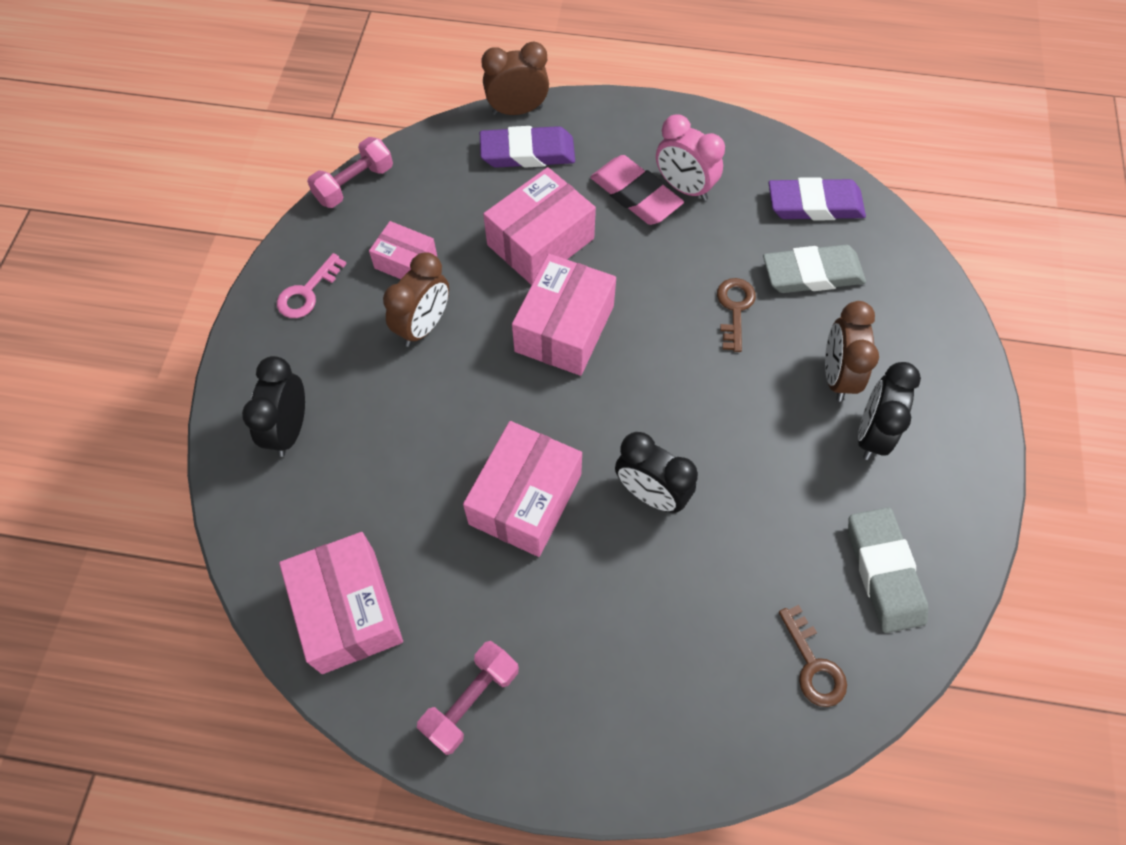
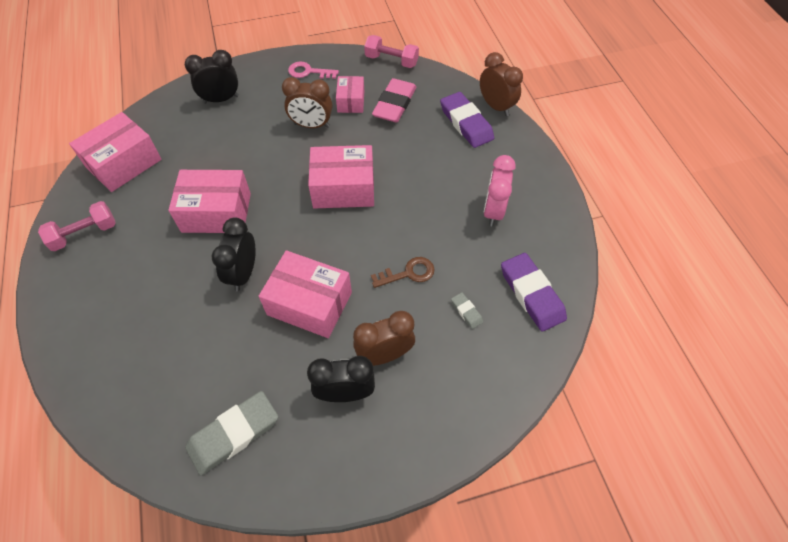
camera: 65 degrees right, 5 degrees down
pink dumbbell [417,641,519,755] -> pink dumbbell turned 45 degrees counterclockwise [38,201,116,251]
pink box [483,167,596,285] -> pink box moved to [259,250,352,338]
pink eraser [590,155,684,225] -> pink eraser moved to [372,78,417,122]
grey eraser [763,245,866,293] -> grey eraser [451,292,483,329], size x0.46
brown key [779,605,847,707] -> none

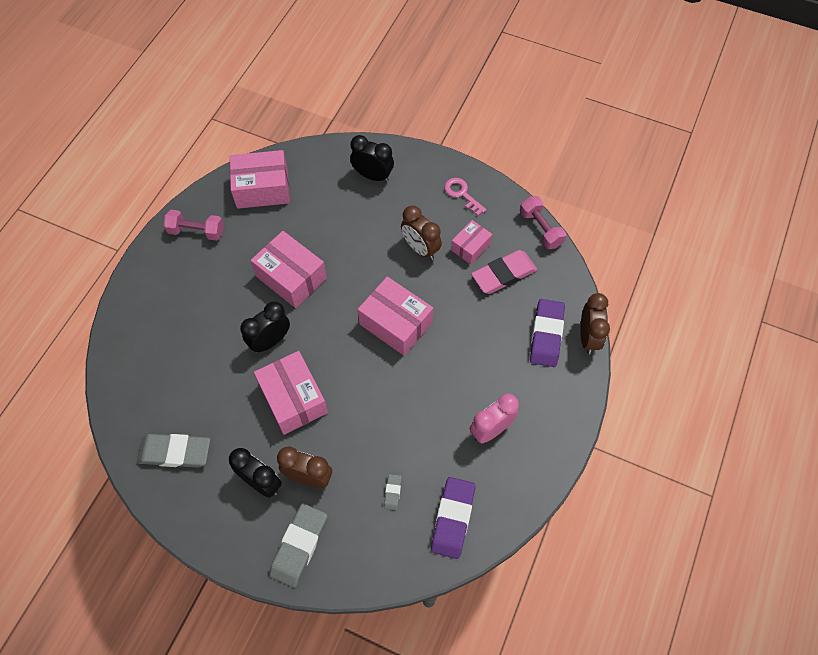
camera: 40 degrees right, 5 degrees up
brown key [371,257,435,288] -> none
none -> grey eraser [269,503,327,588]

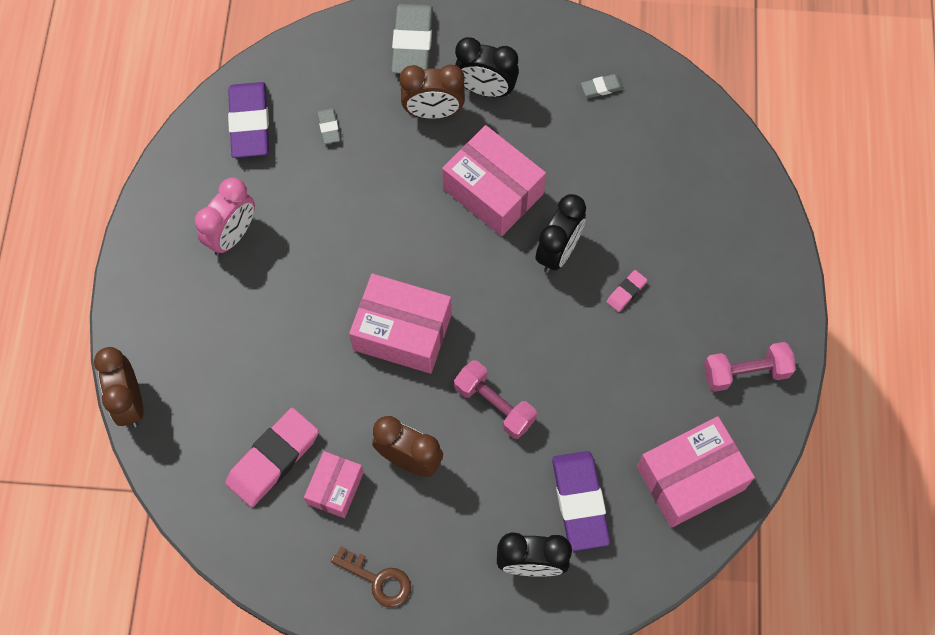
camera: 160 degrees right, 5 degrees up
grey eraser [137,434,210,468] -> grey eraser [581,74,624,98], size x0.46
pink box [250,231,327,308] -> none
pink key [444,178,486,216] -> brown key [331,546,411,607]
pink dumbbell [520,196,566,249] -> pink dumbbell moved to [454,360,537,439]
purple eraser [530,299,565,367] -> purple eraser moved to [552,451,610,551]
none -> pink eraser [607,270,647,312]

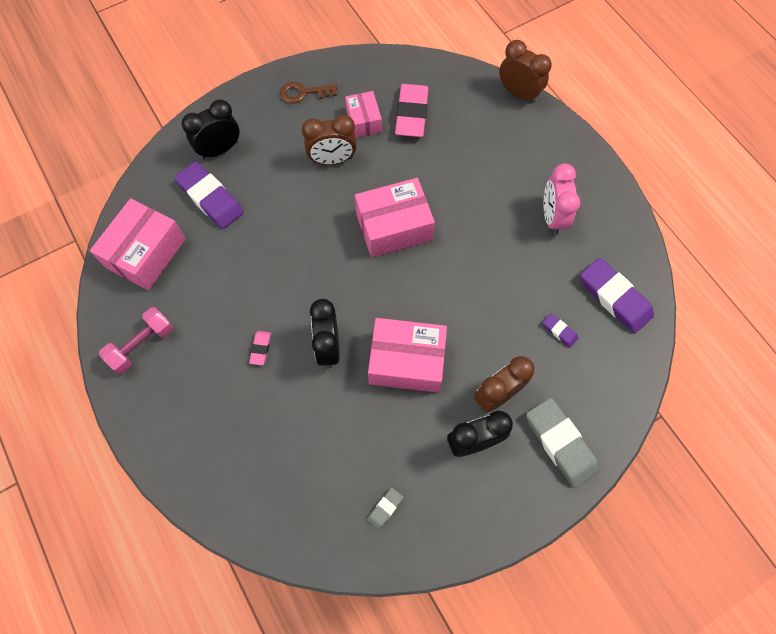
camera: 145 degrees right, 0 degrees up
grey eraser [317,108,340,144] -> purple eraser [543,314,578,348]
pink dumbbell [454,360,537,439] -> none

